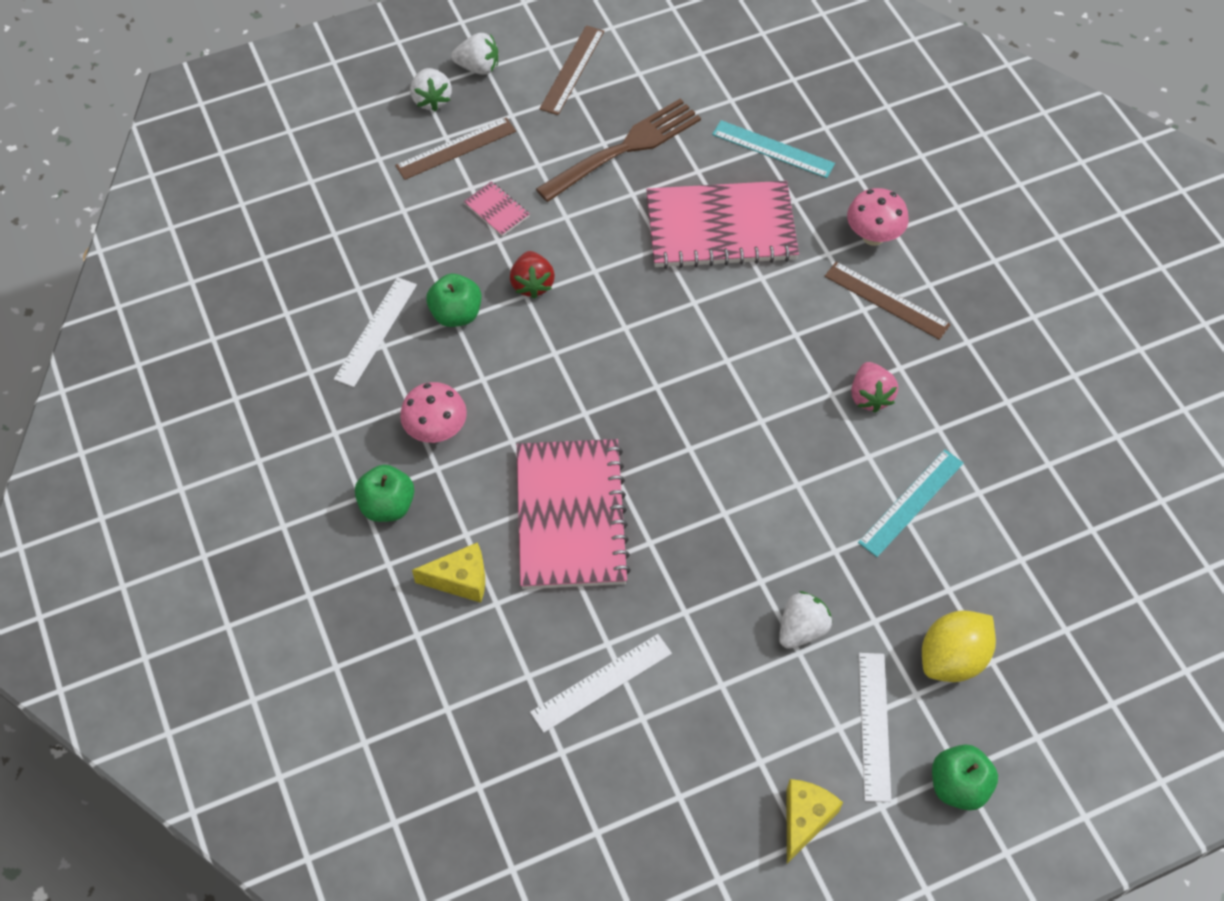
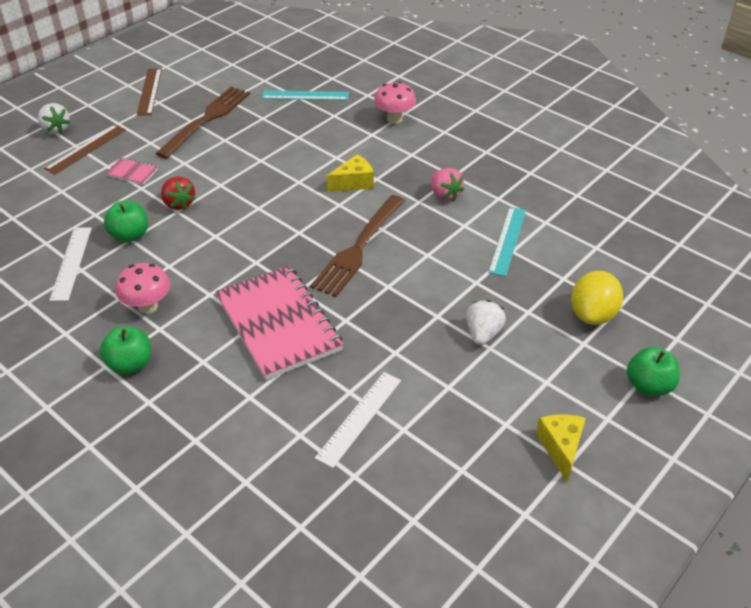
camera: 25 degrees left, 15 degrees down
yellow cheese [412,542,485,603] -> yellow cheese moved to [327,154,374,192]
white strawberry [451,33,498,75] -> none
pink notebook [646,181,799,269] -> none
brown ruler [824,262,951,340] -> none
white ruler [859,653,891,802] -> none
none -> brown fork [310,195,405,297]

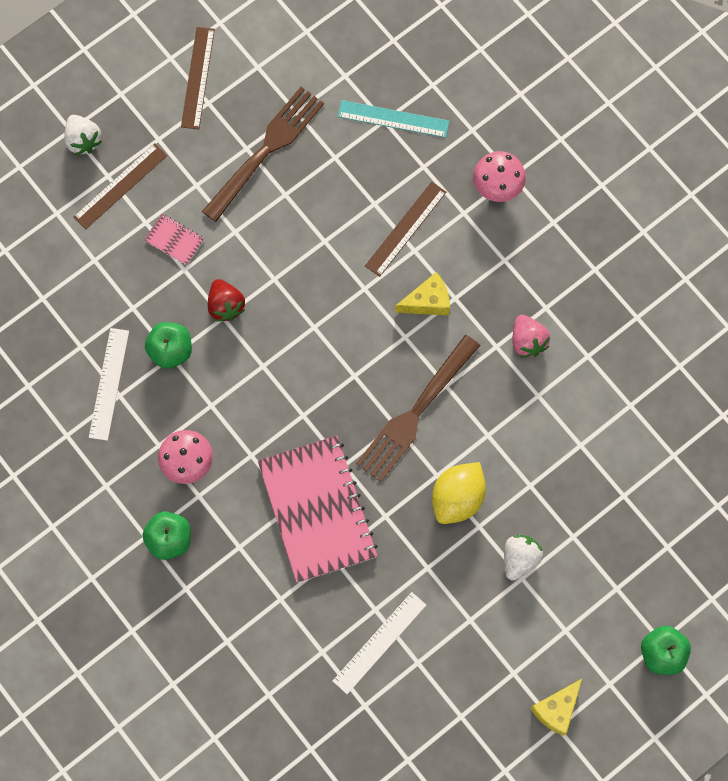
camera: 10 degrees right, 30 degrees up
turquoise ruler [488,207,526,277] -> none
yellow cheese [536,414,586,483] -> yellow cheese turned 150 degrees counterclockwise [530,678,583,736]
yellow lemon [571,271,623,325] -> yellow lemon moved to [432,462,486,524]
none -> brown ruler [365,182,446,277]

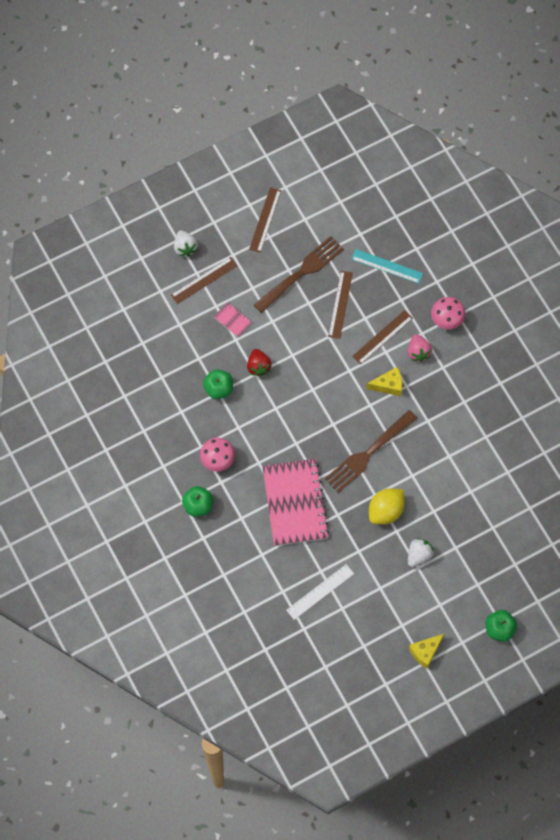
camera: 10 degrees right, 5 degrees down
white ruler [89,328,129,441] -> none
pink strawberry [513,315,550,357] -> pink strawberry moved to [408,334,432,362]
none -> brown ruler [328,271,353,339]

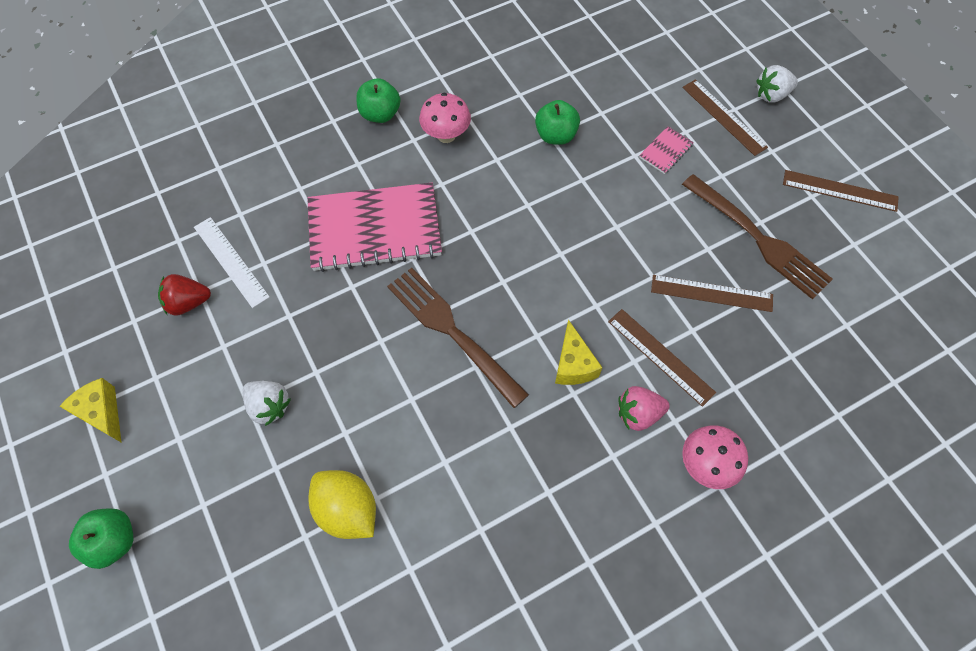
camera: 90 degrees right, 5 degrees down
red strawberry [247,349,272,376] -> red strawberry moved to [158,274,211,316]
turquoise ruler [351,249,423,284] -> none
yellow lemon [369,488,405,525] -> yellow lemon moved to [308,470,376,539]

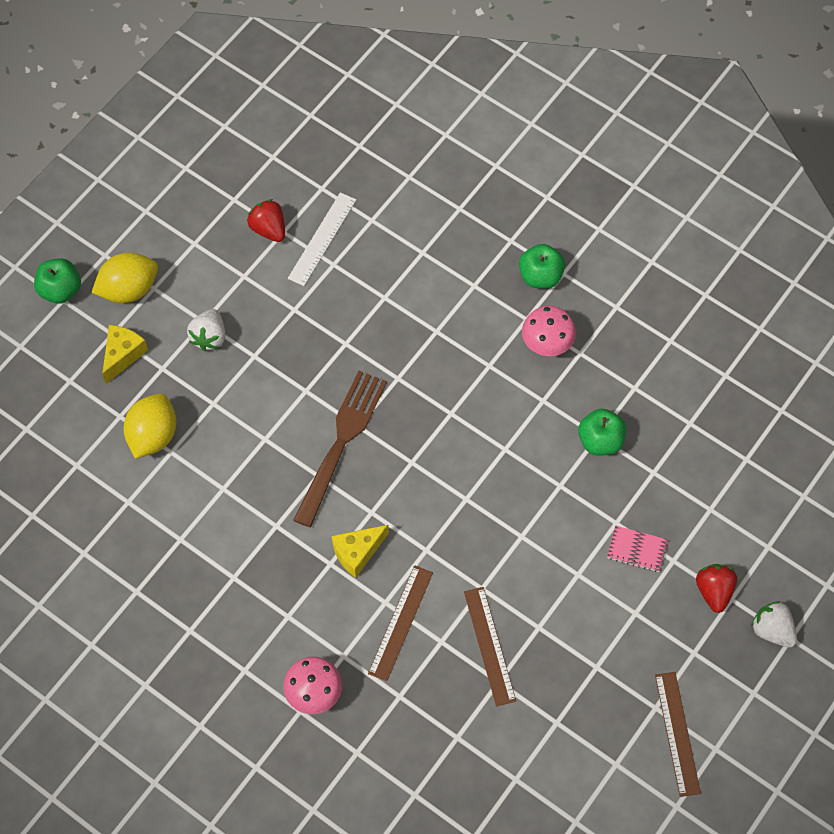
camera: 65 degrees right, 0 degrees up
yellow cheese [60,378,122,443] -> yellow cheese moved to [102,325,148,384]
pink notebook [307,183,442,272] -> none
pink strawberry [619,386,670,431] -> none
brown ruler [682,79,768,156] -> red strawberry [696,564,737,613]
brown fork [682,174,833,299] -> none
none -> yellow lemon [91,253,158,303]

